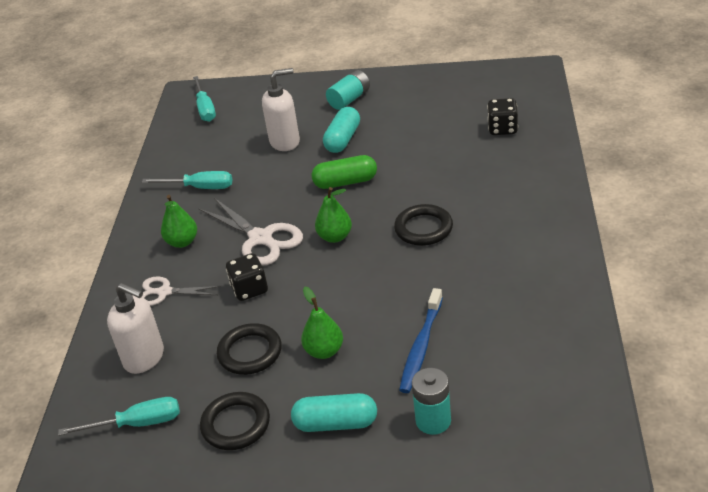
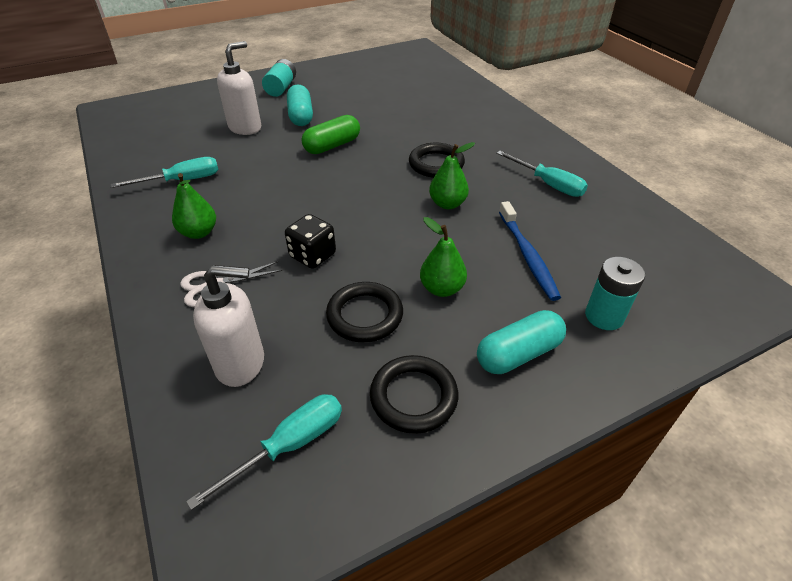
camera: 35 degrees left, 5 degrees up
turquoise screwdriver [193,76,216,122] -> turquoise screwdriver moved to [496,151,588,197]
white scissors [198,198,303,265] -> none
green pear [315,187,352,243] -> green pear moved to [429,142,475,209]
black dice [487,98,518,135] -> none

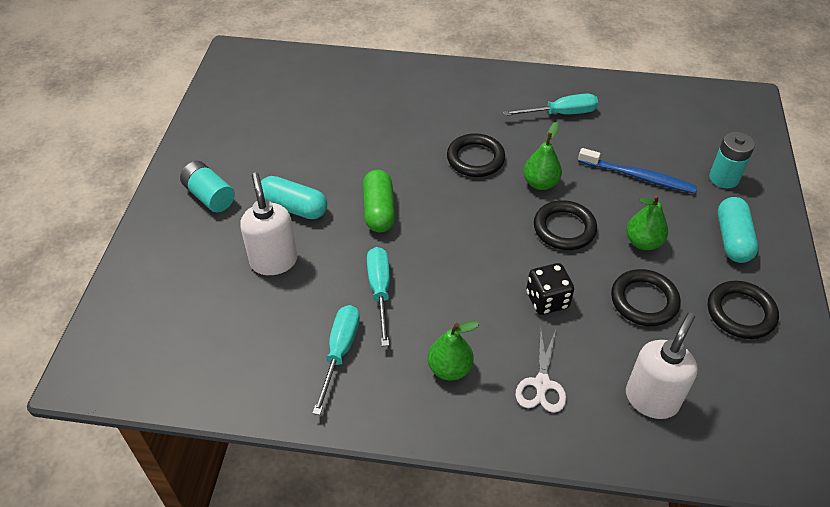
camera: 55 degrees left, 5 degrees up
turquoise screwdriver [186,394,342,510] -> turquoise screwdriver moved to [367,247,390,346]
none -> black ring [534,200,597,250]

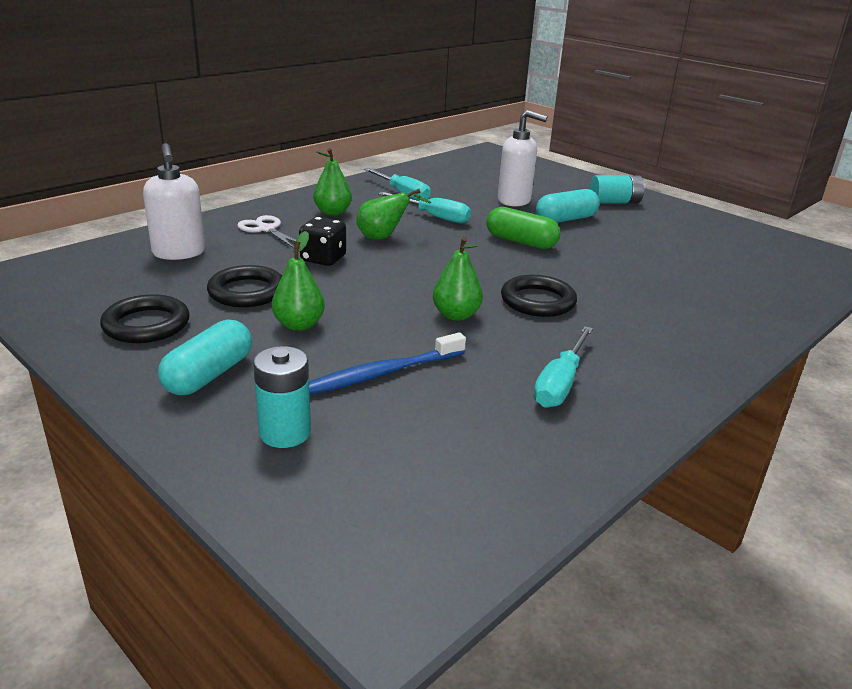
camera: 125 degrees right, 20 degrees down
black ring [534,200,597,250] -> none
turquoise capsule [717,197,758,263] -> turquoise capsule turned 75 degrees clockwise [158,319,252,395]
none -> green pear [356,189,431,240]

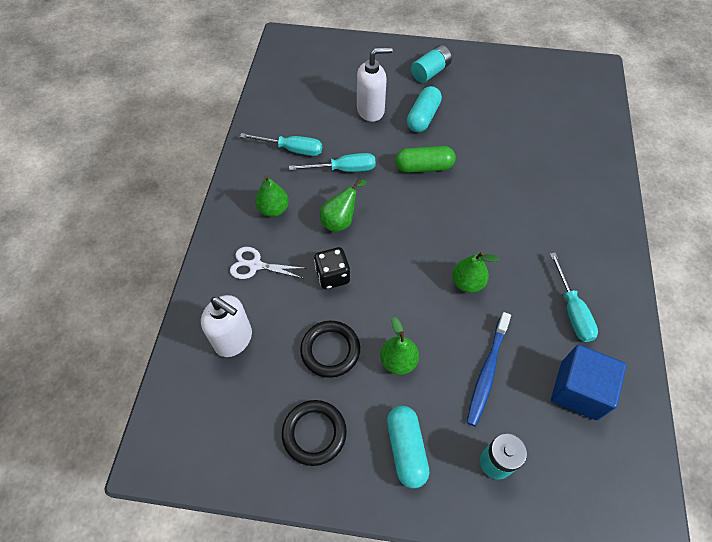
camera: 35 degrees left, 30 degrees up
black ring [501,275,577,317] -> none
none -> blue cube [551,345,626,420]

